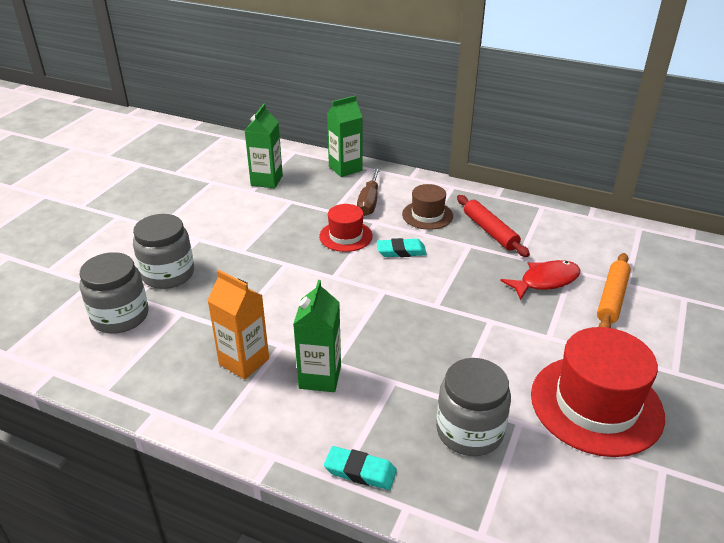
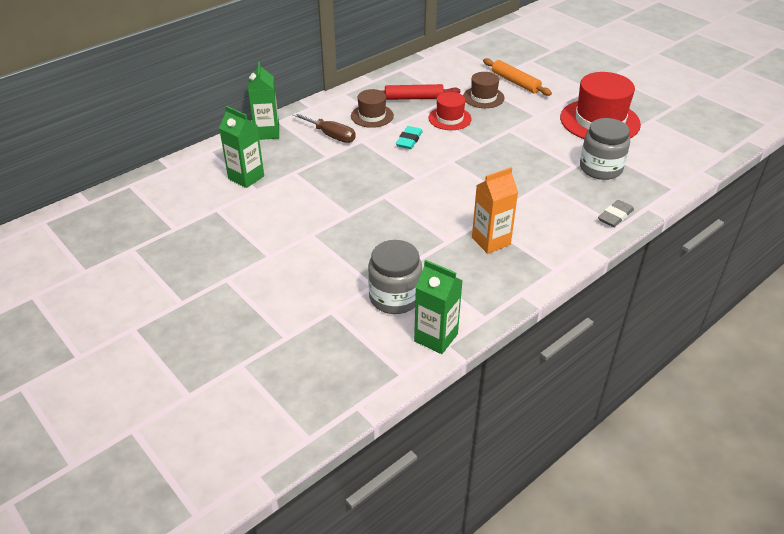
camera: 65 degrees left, 5 degrees up
grey jar [133,214,194,289] -> none
green carton [293,280,341,392] -> green carton moved to [414,260,463,354]
red hat [319,204,373,252] -> red hat moved to [428,92,472,130]
turquoise eraser [324,446,397,490] -> grey eraser [598,200,634,227]
red fish [500,260,581,300] -> brown hat [463,72,505,108]

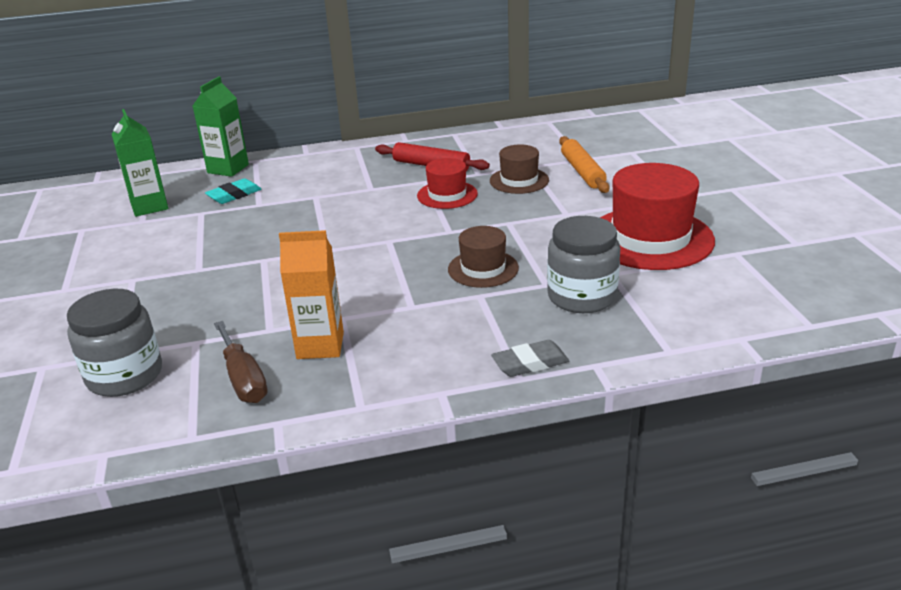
camera: 30 degrees right, 10 degrees down
brown screwdriver [293,113,356,143] -> brown screwdriver moved to [214,321,268,403]
brown hat [351,89,394,128] -> brown hat moved to [448,226,519,288]
turquoise eraser [396,126,423,149] -> turquoise eraser moved to [205,178,261,204]
green carton [414,260,463,354] -> none

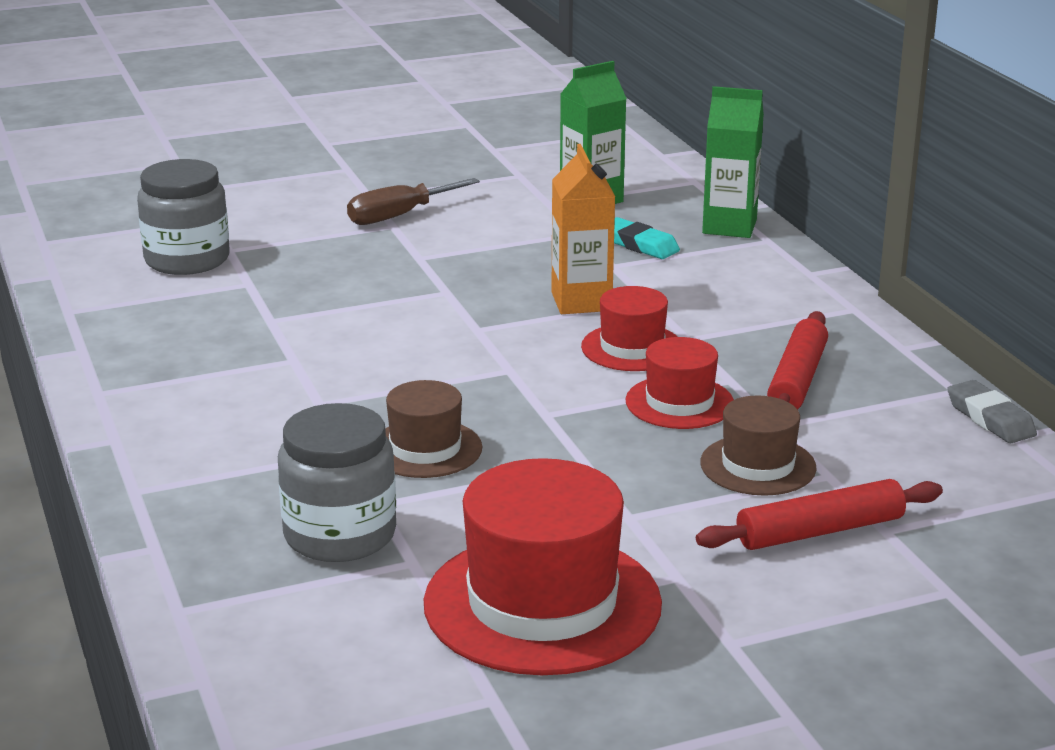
camera: 80 degrees right, 5 degrees down
brown screwdriver [214,321,268,403] -> brown screwdriver moved to [347,178,480,225]
orange carton [279,230,344,359] -> orange carton moved to [551,144,615,314]
grey eraser [491,340,569,377] -> grey eraser moved to [947,380,1037,443]
orange rolling pin [559,136,609,193] -> red rolling pin [696,479,943,550]
none -> red hat [581,286,678,371]

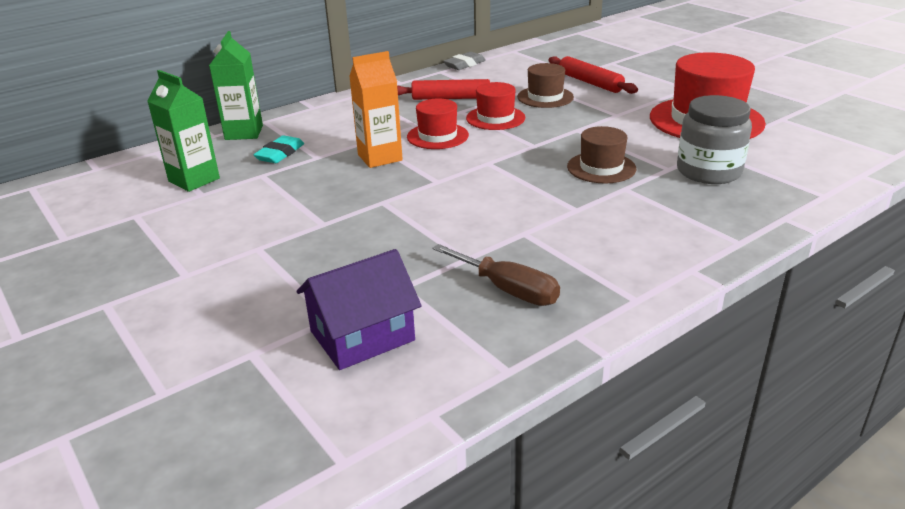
camera: 105 degrees left, 5 degrees up
grey jar [137,159,230,275] -> purple house [296,249,422,370]
brown screwdriver [347,178,480,225] -> brown screwdriver moved to [432,244,560,306]

